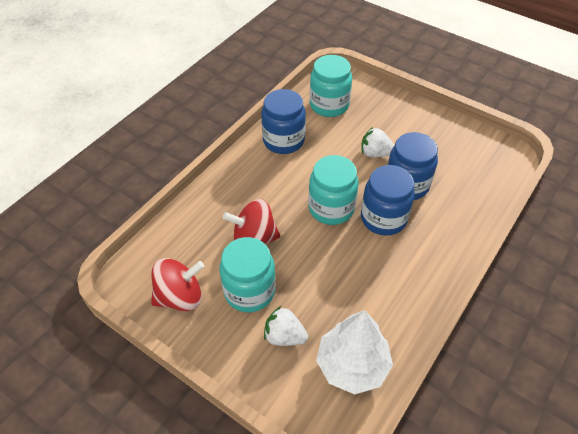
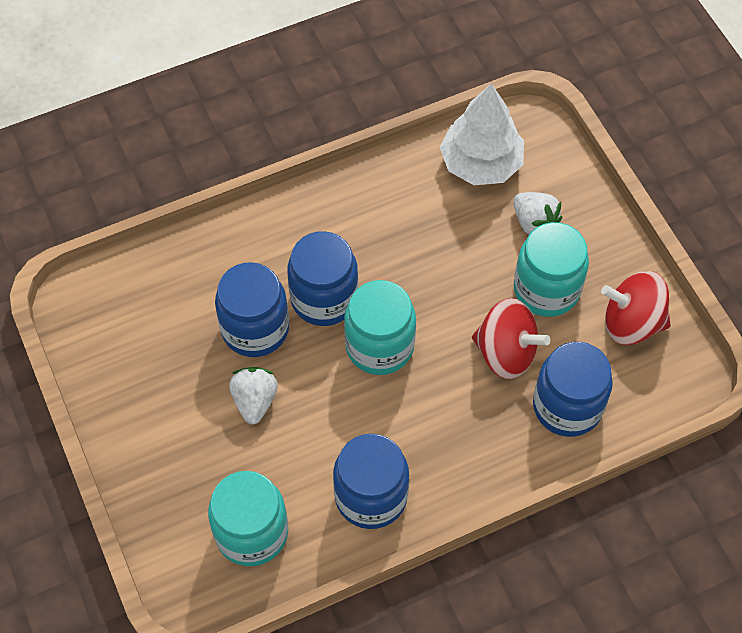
camera: 150 degrees left, 10 degrees up
white strawberry [361,127,395,157] -> white strawberry turned 135 degrees counterclockwise [229,367,278,424]
none -> blue jar [533,342,613,437]

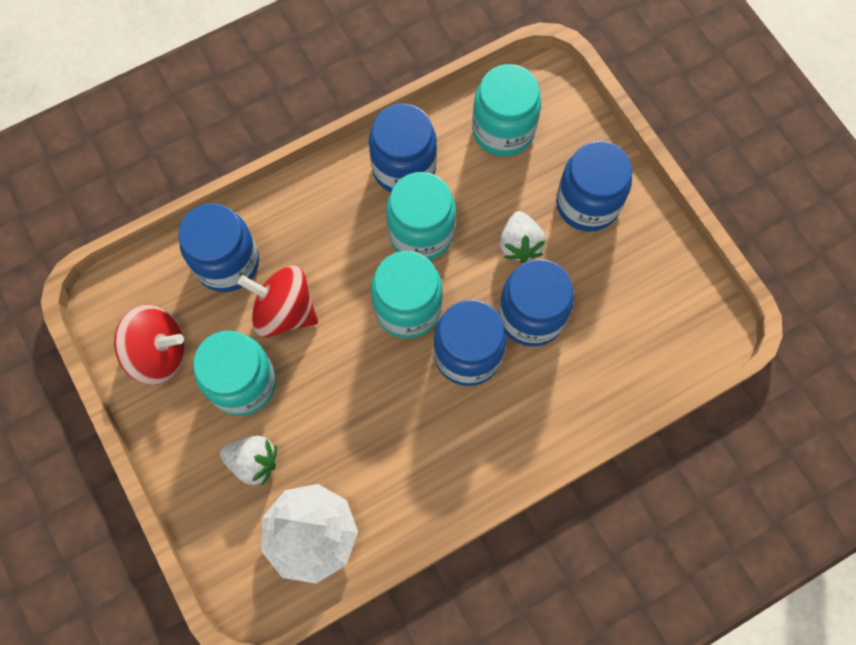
camera: 175 degrees right, 10 degrees up
white strawberry [513,192,562,234] -> white strawberry turned 150 degrees clockwise [220,436,277,486]
none -> turquoise jar [386,172,456,261]
none -> blue jar [556,141,632,232]

